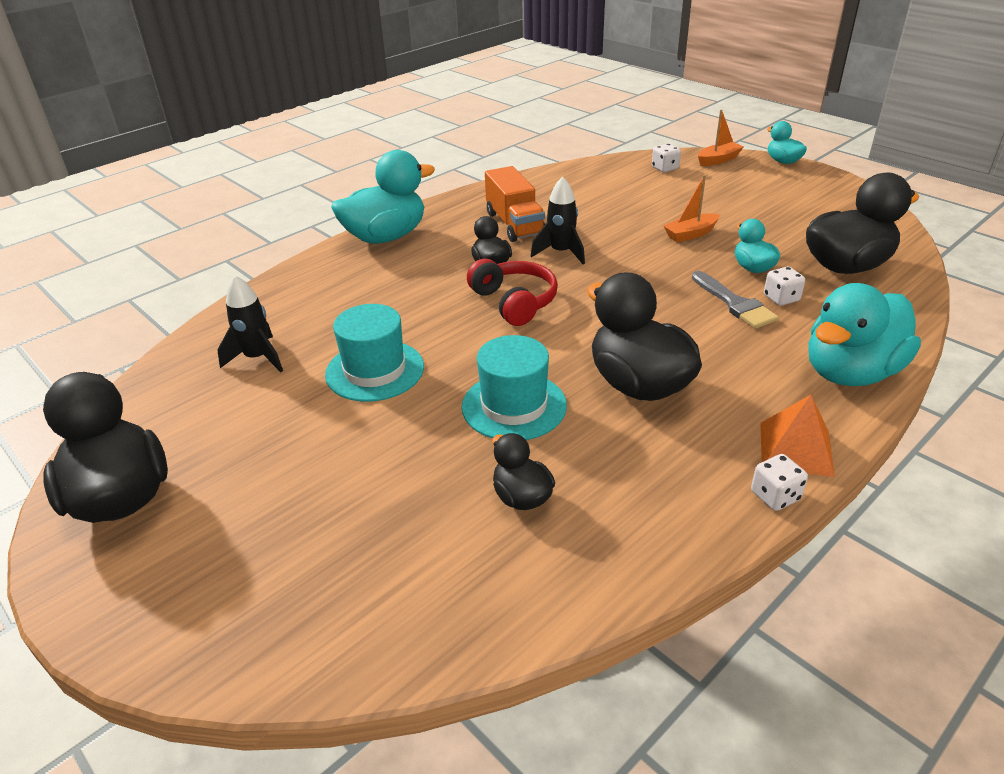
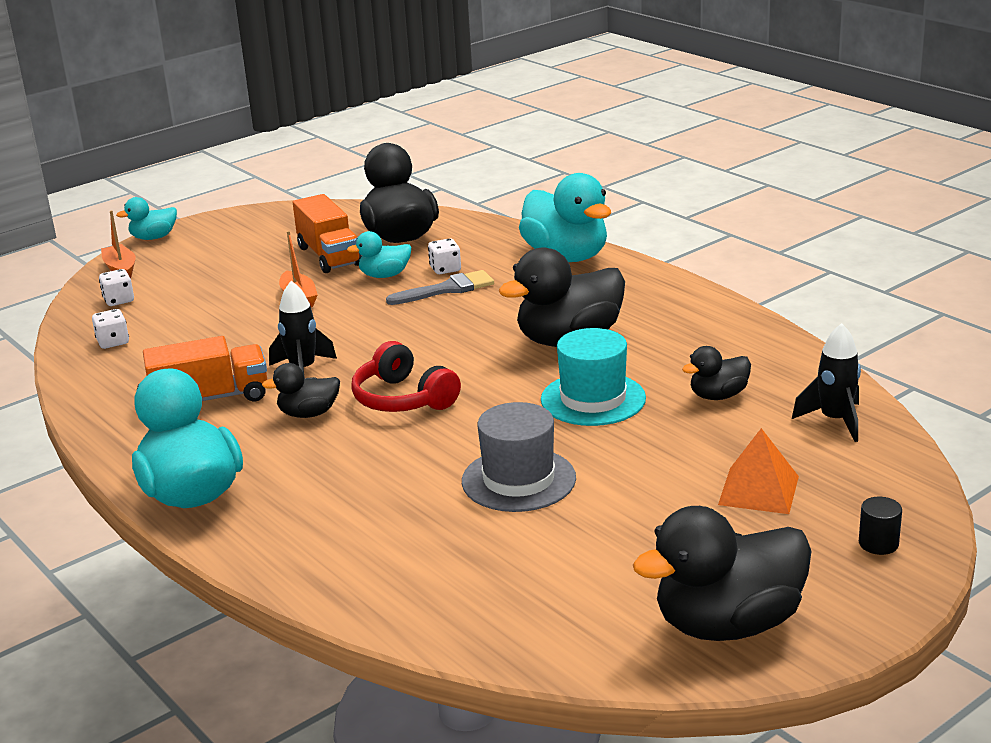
camera: 85 degrees left, 10 degrees down
black rocket [217,275,283,372] -> black rocket moved to [792,323,861,442]
turquoise hat [325,304,424,402] -> grey hat [462,402,576,512]
red headphones [467,259,558,326] -> red headphones turned 105 degrees counterclockwise [351,341,461,412]
white dice [751,454,808,511] -> white dice moved to [92,309,129,349]
orange pyramid [760,395,835,477] -> orange pyramid moved to [718,428,799,514]
none -> orange truck [293,194,362,273]
none -> black cylinder [859,497,902,555]

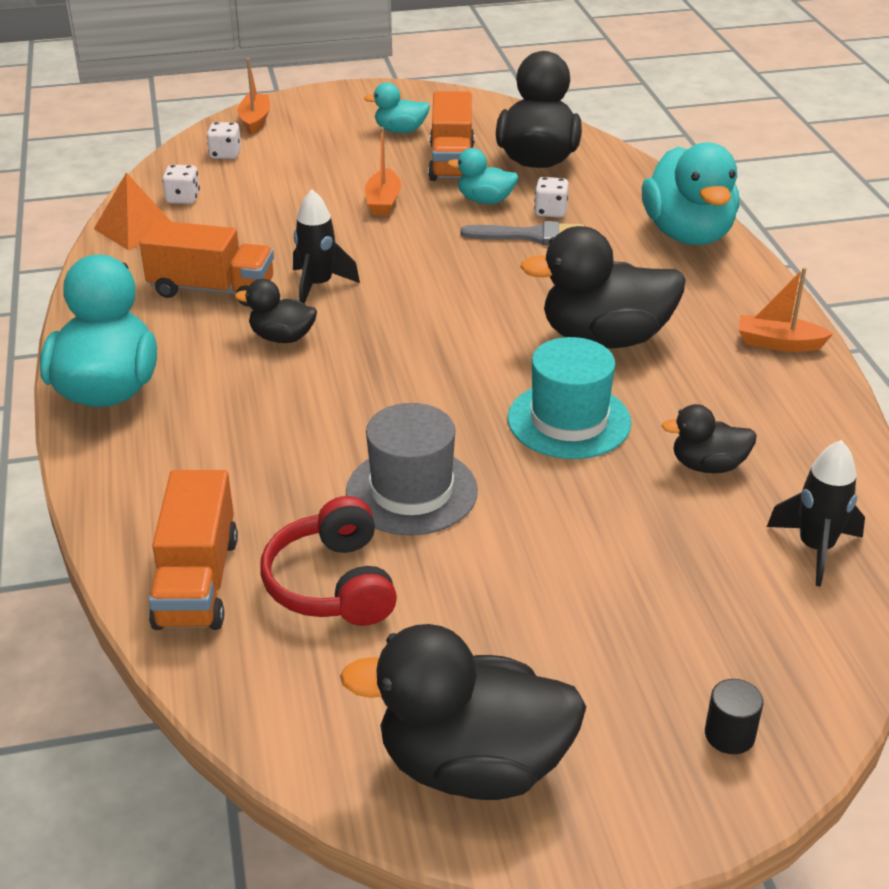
camera: 25 degrees right, 10 degrees up
turquoise duck [116,197,177,240] -> turquoise duck moved to [364,82,430,133]
red headphones [351,341,461,412] -> red headphones moved to [260,496,397,626]
orange pyramid [718,428,799,514] -> orange pyramid moved to [94,172,171,250]
none -> orange truck [148,470,238,630]
none -> orange boat [739,267,833,352]

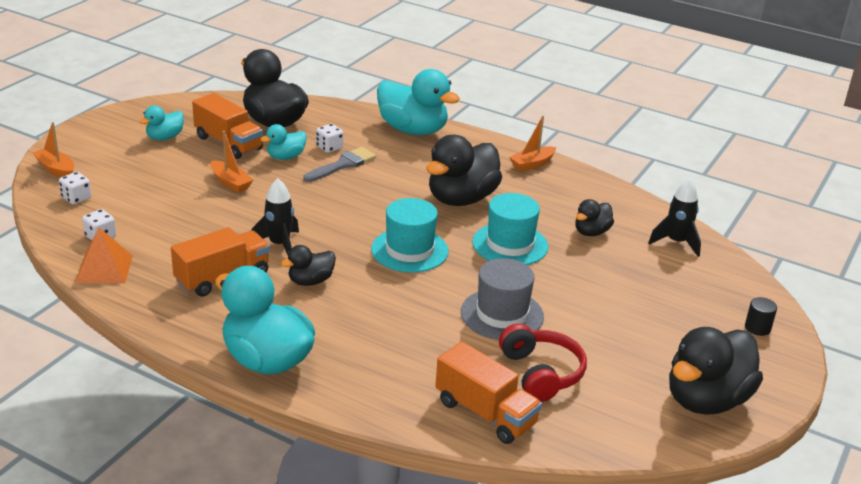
camera: 50 degrees left, 5 degrees down
red headphones [260,496,397,626] -> red headphones turned 135 degrees counterclockwise [499,323,587,402]
none -> turquoise hat [371,198,448,273]

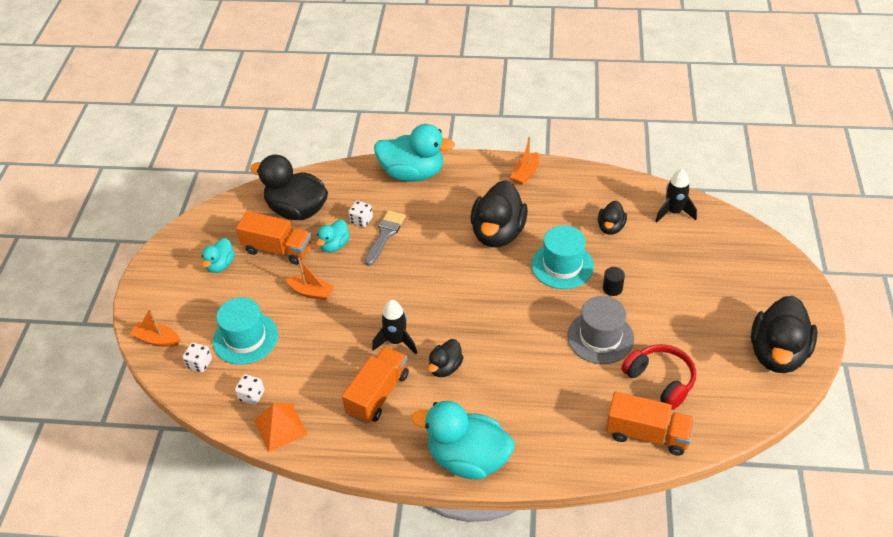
camera: 20 degrees left, 15 degrees up
turquoise hat [371,198,448,273] -> turquoise hat moved to [213,297,278,365]
black cylinder [745,297,777,336] -> black cylinder moved to [603,267,625,296]

